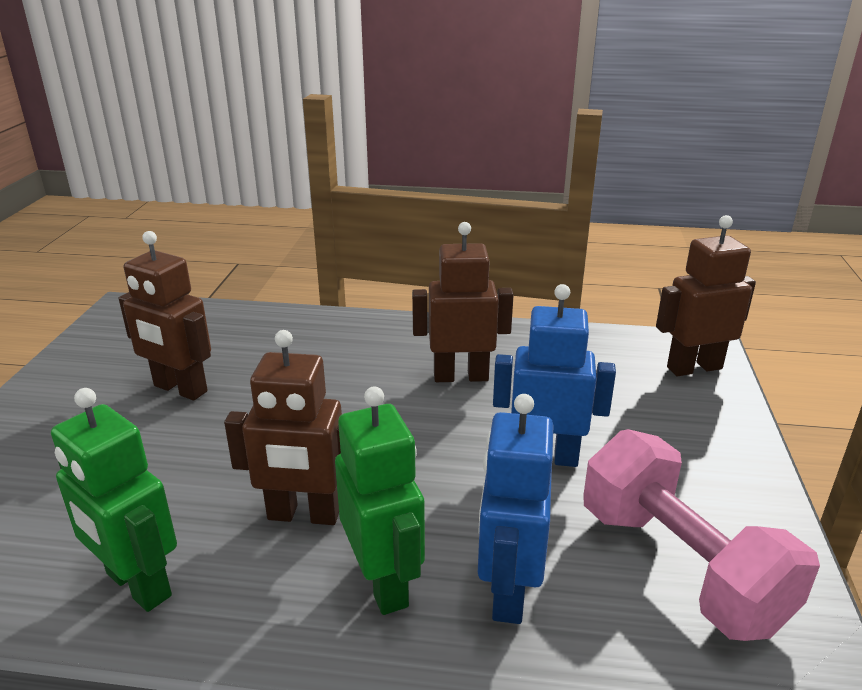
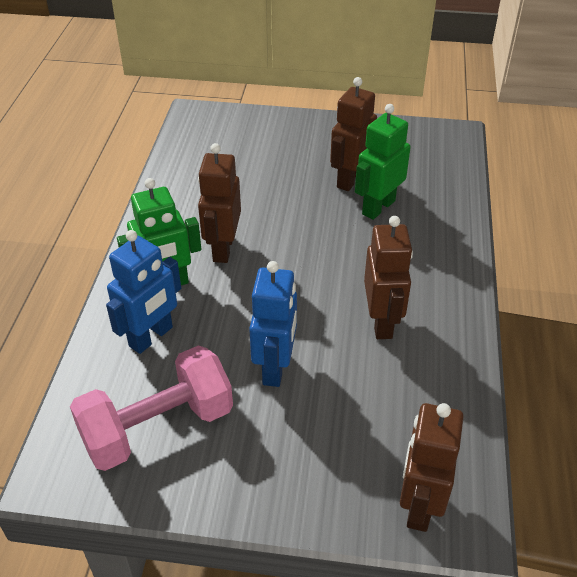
camera: 90 degrees right, 15 degrees up
green robot [51,388,177,612] -> green robot moved to [355,104,411,220]
blue robot [478,394,553,624] -> blue robot turned 120 degrees clockwise [106,230,181,354]
brown robot [656,215,756,376] -> brown robot turned 150 degrees counterclockwise [400,403,464,532]

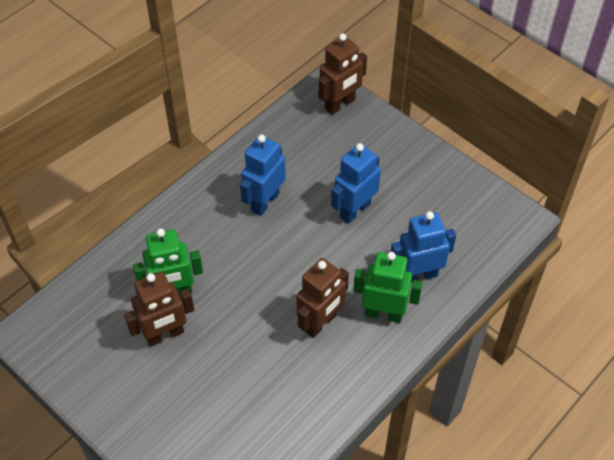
camera: 145 degrees left, 10 degrees up
pink dumbbell [70,345,233,471] -> none
brown robot [364,216,413,339] -> blue robot [240,135,286,216]

